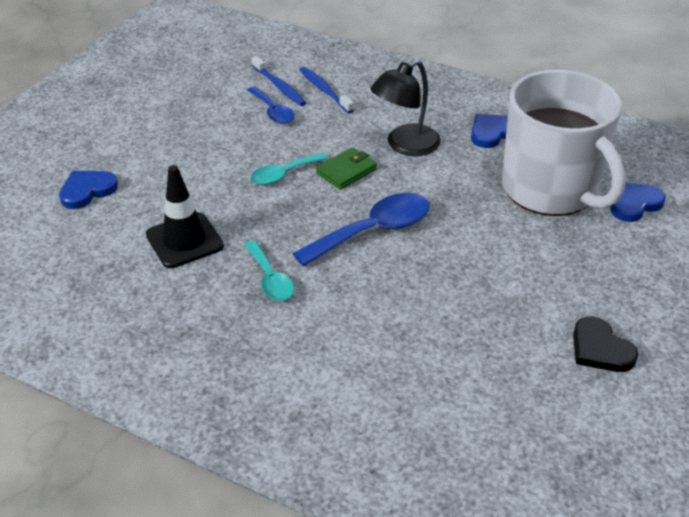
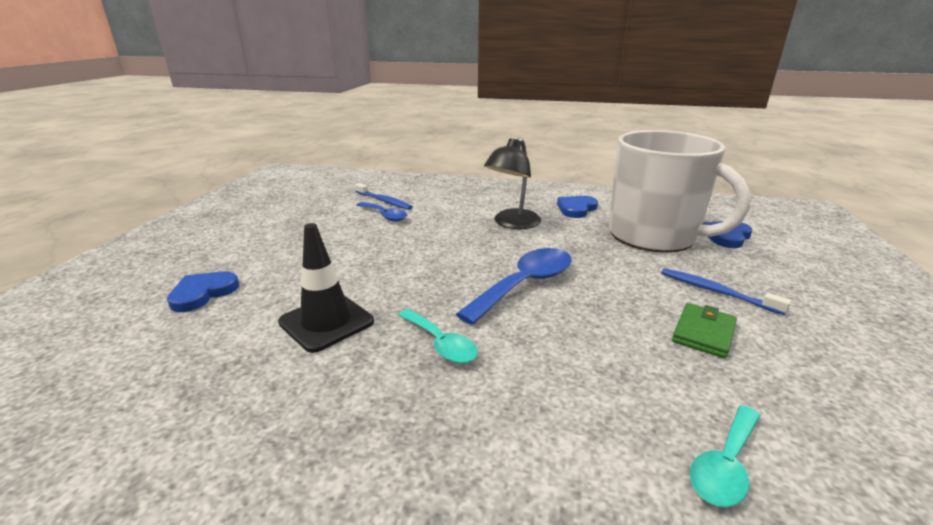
camera: 15 degrees left, 15 degrees down
turquoise spoon [250,153,328,185] -> turquoise spoon moved to [690,405,761,507]
blue toothbrush [299,67,354,113] -> blue toothbrush moved to [661,268,791,315]
green wallet [316,147,377,190] -> green wallet moved to [672,303,737,358]
black heart [573,317,638,372] -> none

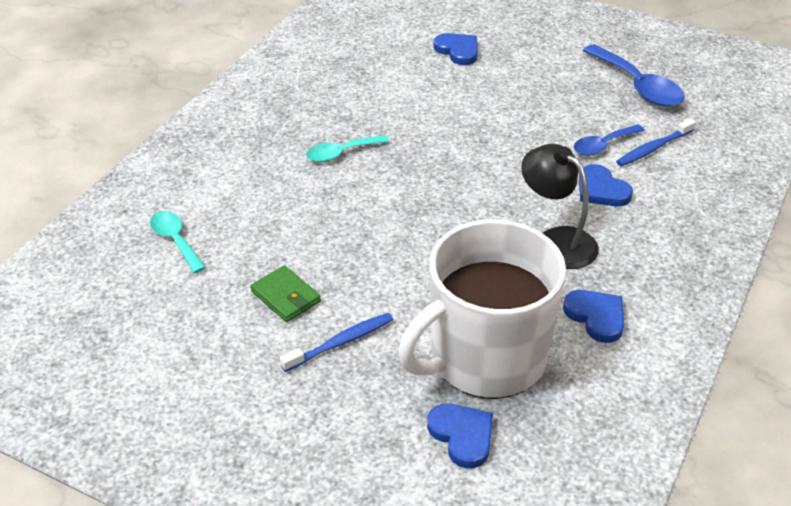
camera: 105 degrees right, 15 degrees up
black traffic cone [278,223,374,353] -> none
blue spoon [456,248,572,325] -> blue spoon moved to [583,44,685,107]
none -> blue heart [579,164,633,206]

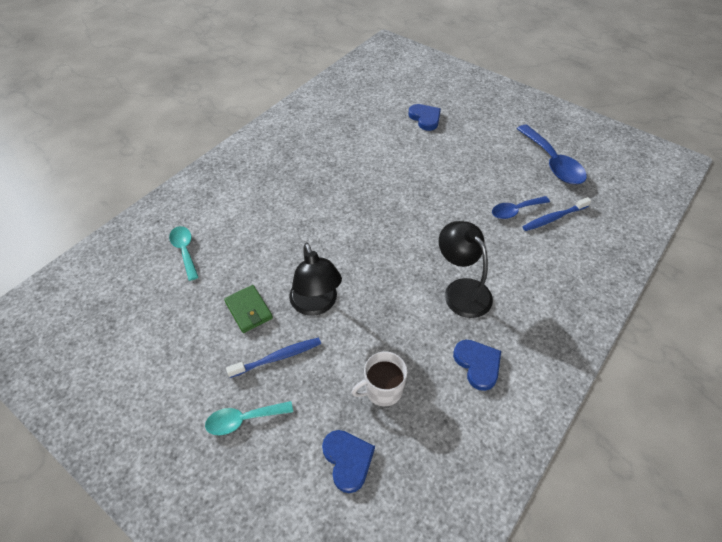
camera: 10 degrees right, 10 degrees up
turquoise spoon [306,135,389,162] -> turquoise spoon moved to [205,401,293,435]
white mug [398,219,566,399] -> white mug [351,351,408,406], size x0.42
blue heart [579,164,633,206] -> none
none -> black lamp [289,243,342,316]

